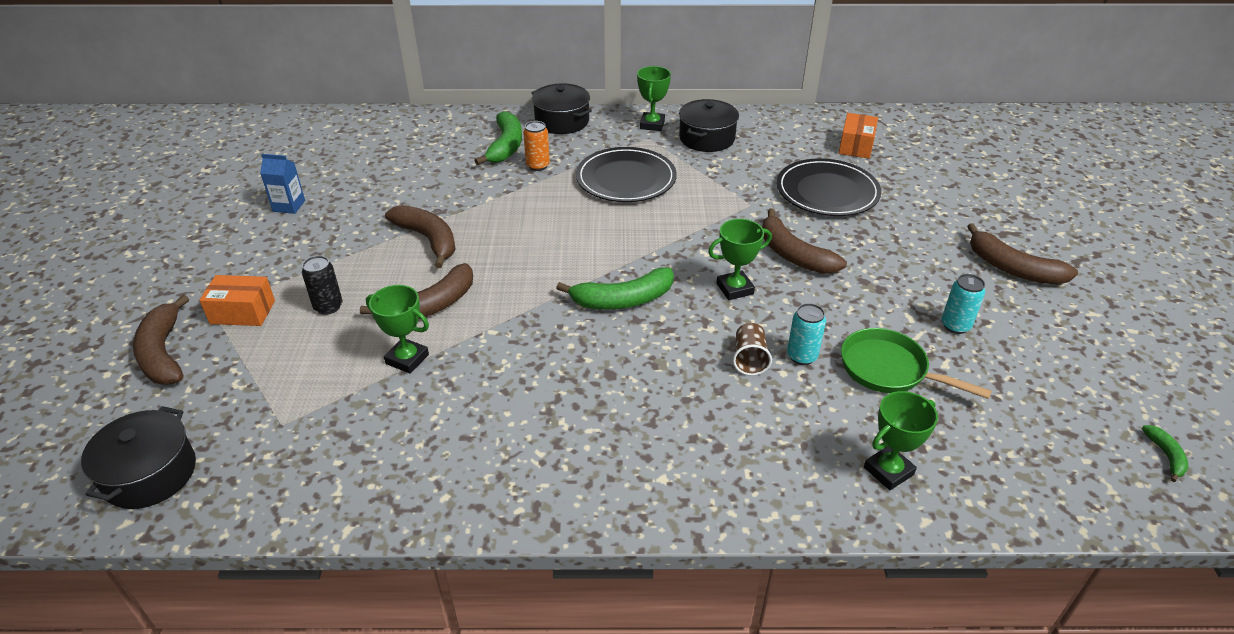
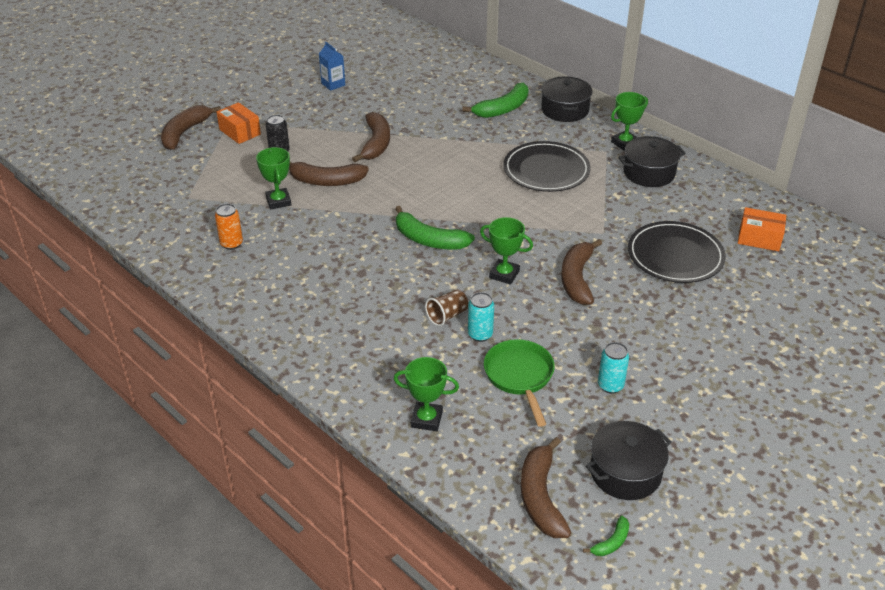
camera: 45 degrees right, 0 degrees up
black pot [81,406,196,509] -> black pot moved to [586,421,671,500]
orange can [523,121,550,171] -> orange can moved to [215,203,243,250]
orange box [839,113,878,159] -> orange box turned 45 degrees clockwise [738,207,786,251]
brown banana [967,223,1078,284] -> brown banana moved to [521,437,571,538]

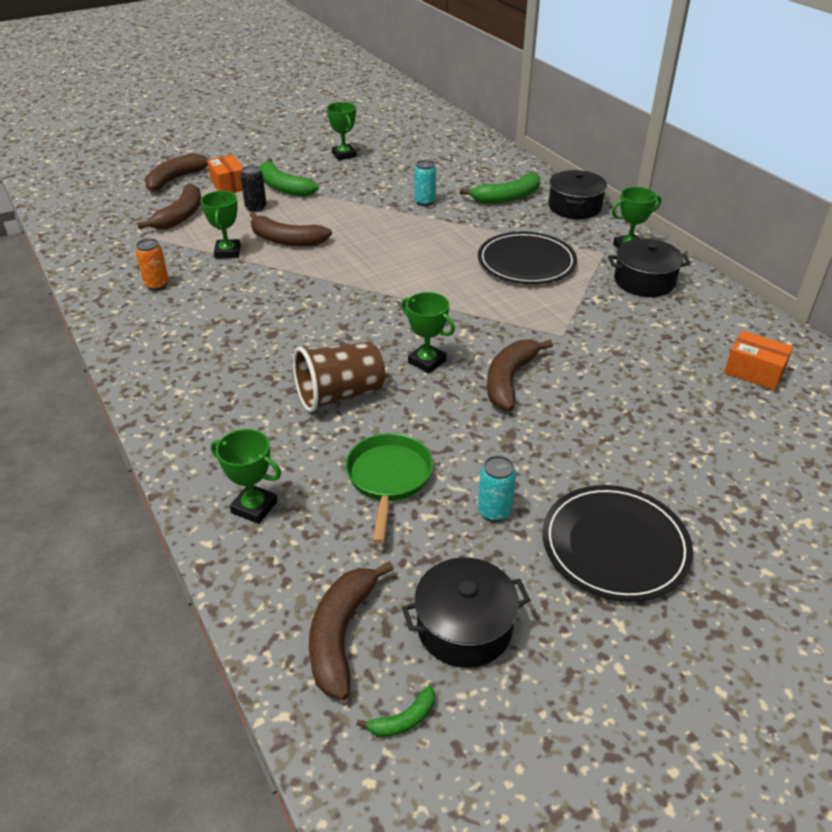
camera: 15 degrees right, 0 degrees up
blue carton [319,42,345,91] -> green trophy [327,102,357,161]
brown banana [352,112,390,162] -> brown banana moved to [137,183,201,230]
green banana [395,206,475,250] -> green banana moved to [259,158,319,197]
brown cup [425,290,468,326] -> brown cup [293,342,385,412], size x1.83
turquoise can [468,292,494,342] -> turquoise can moved to [414,160,436,206]
black plate [628,221,726,283] -> black plate moved to [543,485,693,601]

